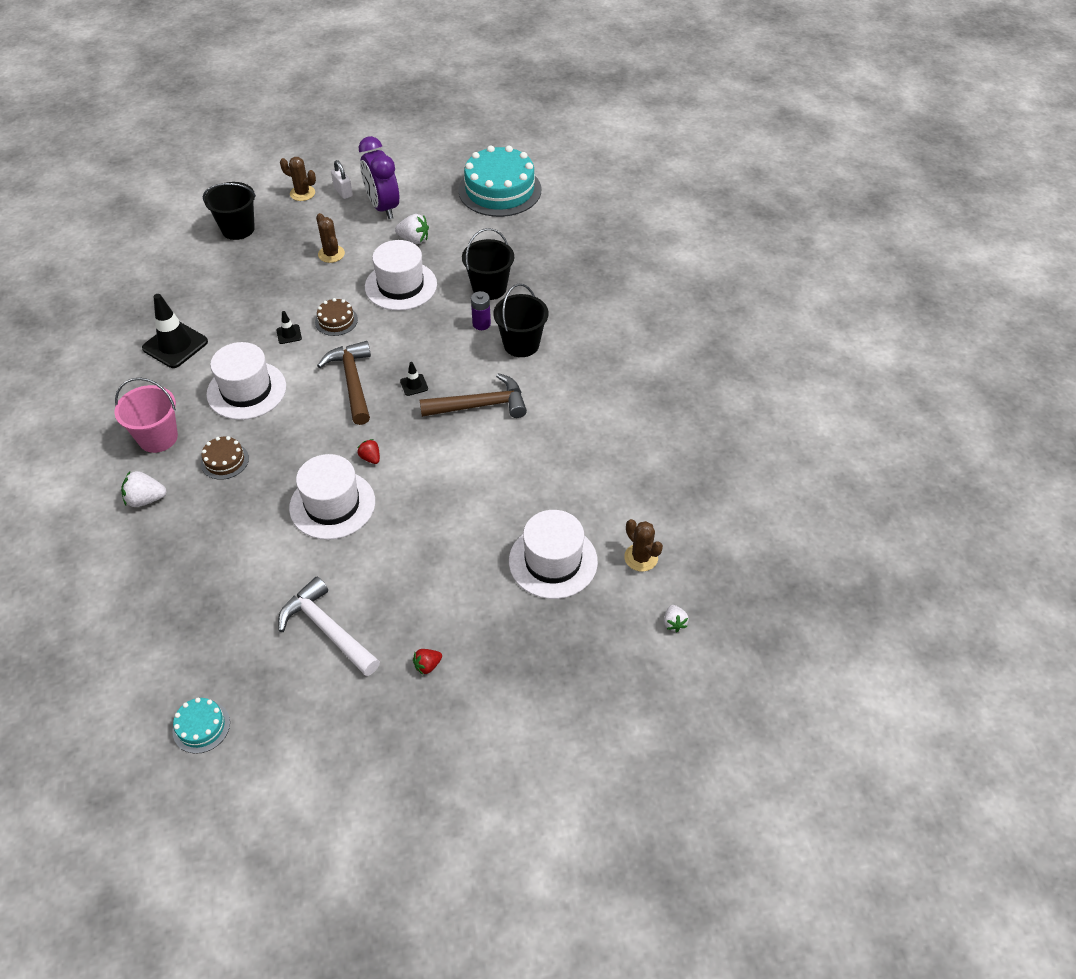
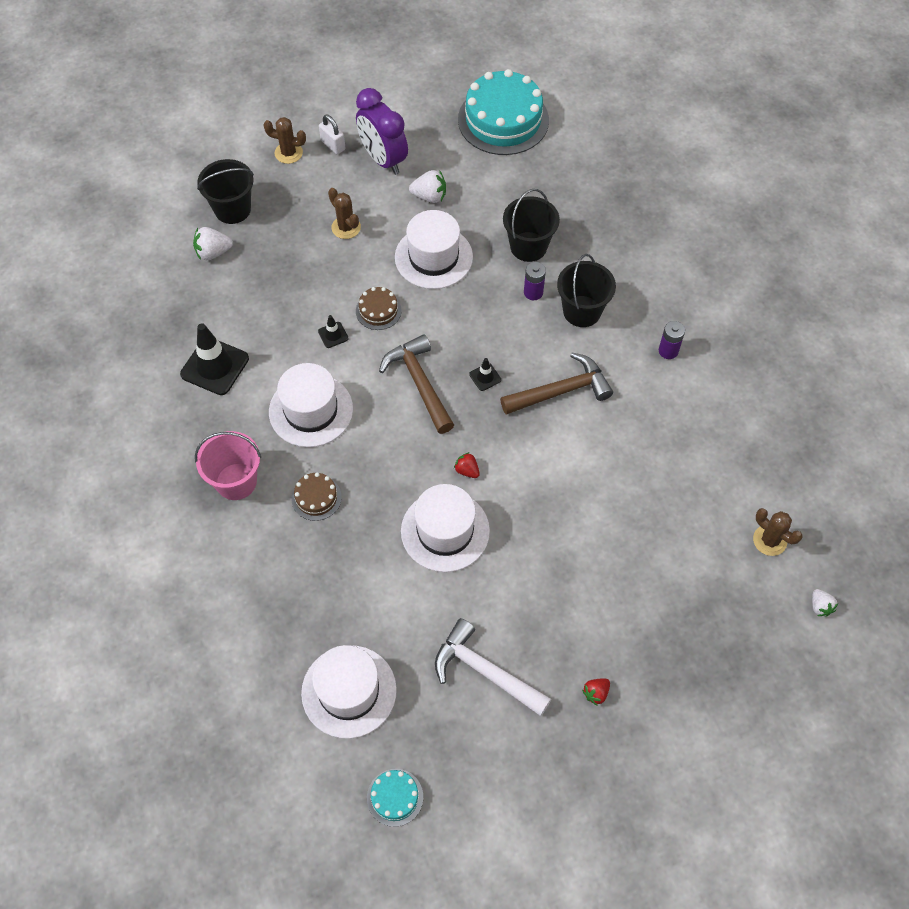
camera: 10 degrees left, 10 degrees up
white strawberry [121,471,167,507] -> white strawberry moved to [193,227,233,260]
white hat [509,510,598,599] -> white hat moved to [301,645,397,739]
none -> purple battery [659,321,685,359]

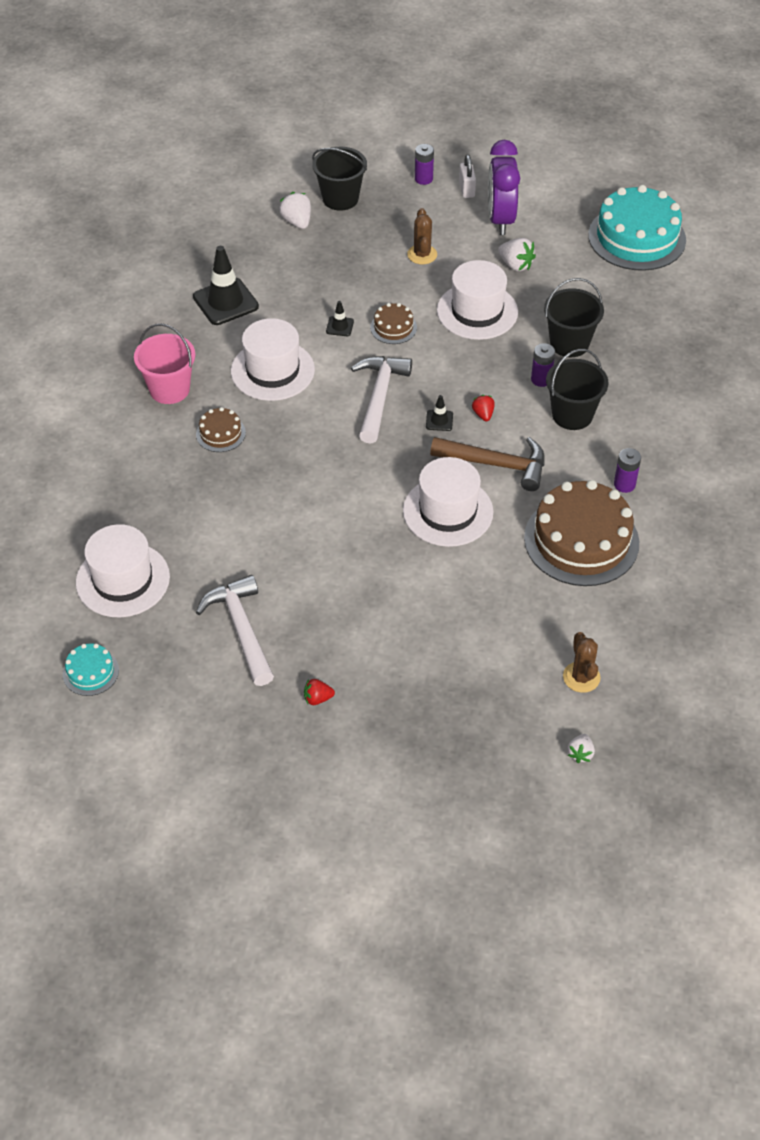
camera: 35 degrees right, 10 degrees down
white strawberry [193,227,233,260] -> white strawberry turned 45 degrees clockwise [279,192,311,229]
brown cactus [264,117,306,164] -> purple battery [415,144,434,185]
brown hammer [379,334,454,434] -> white hammer [351,356,412,443]
white hat [401,484,490,572] -> white hat moved to [403,457,494,547]
red strawberry [454,452,480,478] -> red strawberry moved to [472,395,495,421]
none -> brown cake [524,480,639,586]

